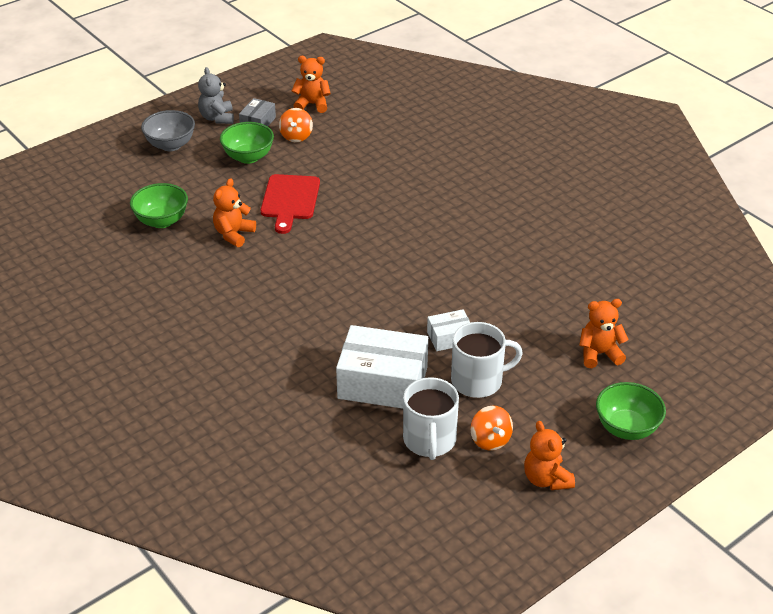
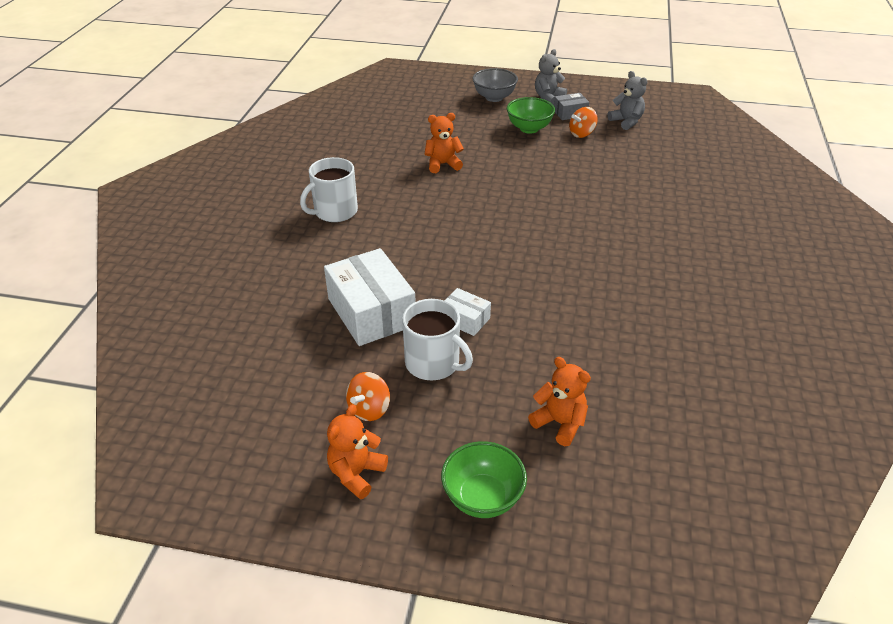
camera: 50 degrees right, 0 degrees up
green bowl [130,183,188,228] -> none
red cutting board [261,174,320,234] -> none
orange teddy bear [292,56,331,113] -> grey teddy bear [608,71,647,130]
white mug [403,377,459,460] -> white mug moved to [300,157,358,222]

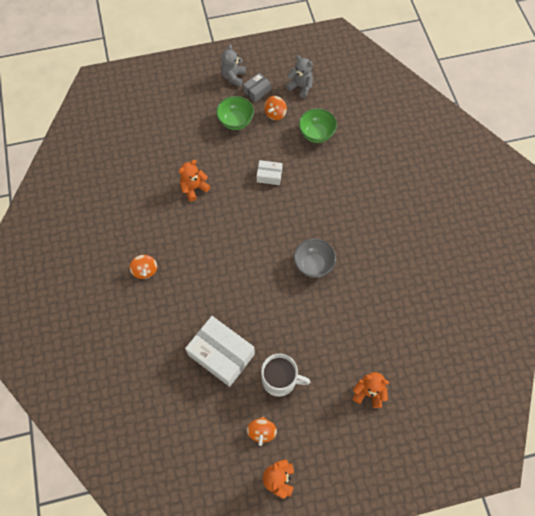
camera: 25 degrees left, 25 degrees up
white mug [300,157,358,222] -> orange spinning top [130,255,157,279]
green bowl [441,441,527,518] -> green bowl moved to [299,108,337,143]
white box [445,288,491,336] -> white box moved to [257,160,283,185]
grey bowl [472,68,518,102] -> grey bowl moved to [294,238,336,278]

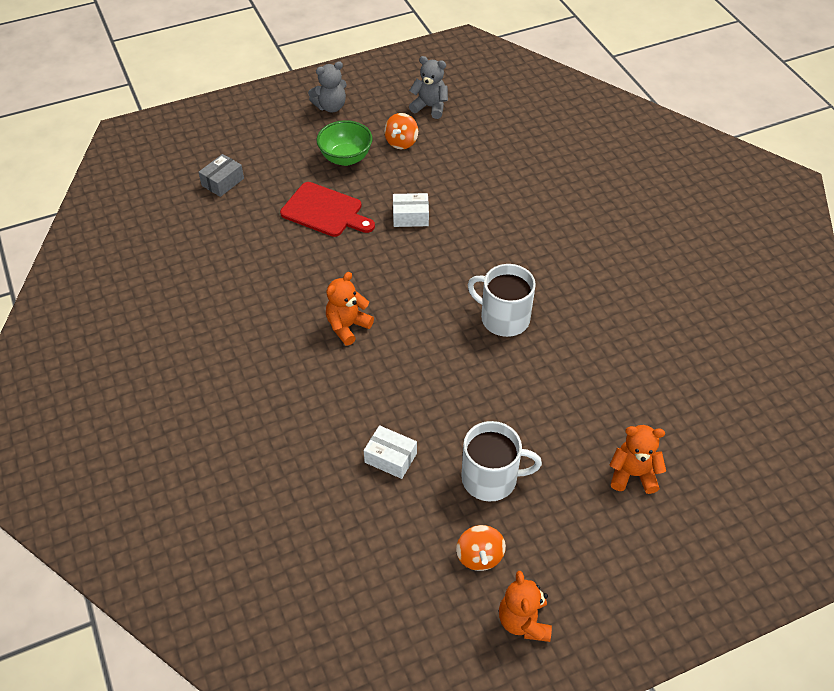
camera: 10 degrees left, 15 degrees down
orange spinning top [130,255,157,279] -> none
orange teddy bear [178,160,210,202] -> orange teddy bear moved to [326,272,374,346]
white box [185,316,255,387] -> white box [364,425,417,479], size x0.50
grey teddy bear [221,44,246,87] -> grey teddy bear turned 120 degrees counterclockwise [308,61,347,112]
grey box [243,73,271,102] -> grey box moved to [198,154,244,197]
grey bowl [294,238,336,278] -> white mug [468,264,536,337]
green bowl [299,108,337,143] -> none
none -> red cutting board [280,182,375,237]

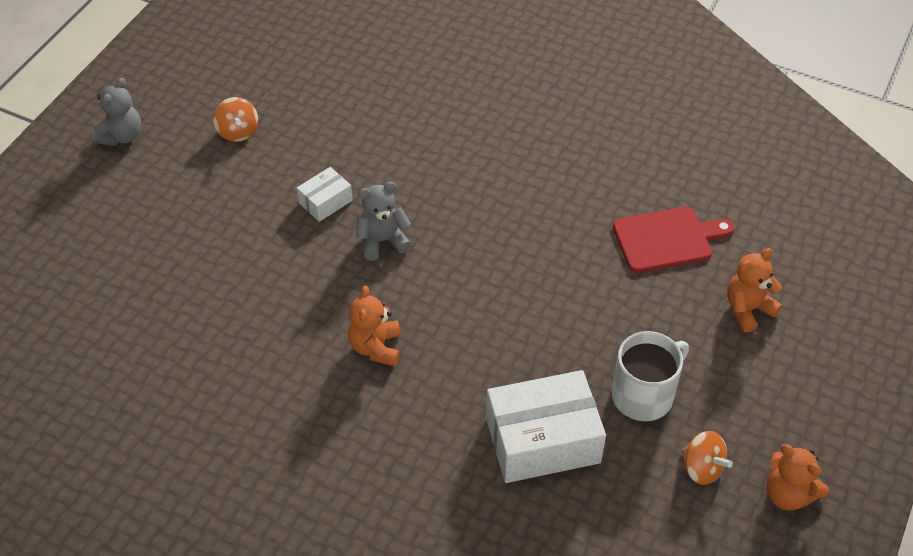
camera: 40 degrees left, 0 degrees up
grey box [198,154,244,197] -> none
red cutting board [280,182,375,237] -> red cutting board moved to [613,207,734,273]
green bowl [317,120,373,166] -> none
white box [364,425,417,479] -> white box [486,370,606,483], size x2.00
grey teddy bear [409,56,448,119] -> grey teddy bear moved to [356,182,411,261]
white mug [468,264,536,337] -> none

